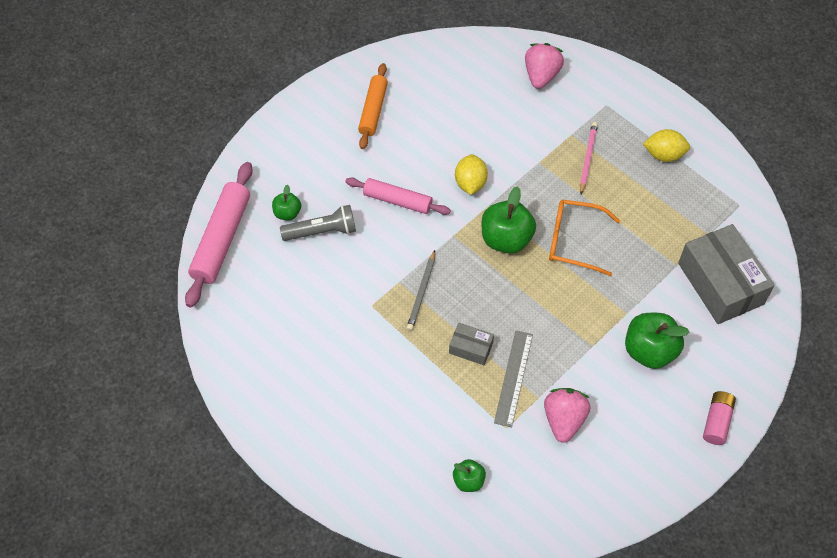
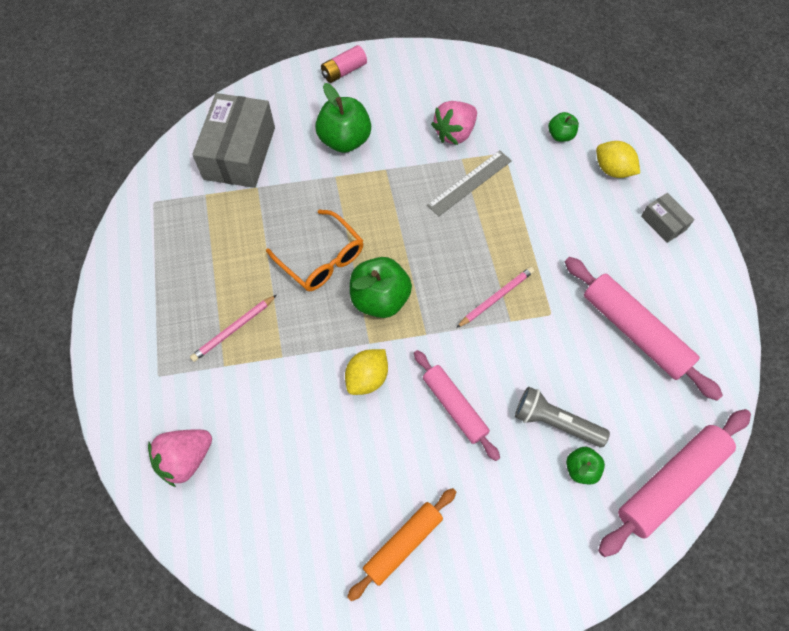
camera: 145 degrees left, 5 degrees up
grey pencil [406,250,435,331] -> pink pencil [456,267,534,328]
grey box [449,323,494,365] -> grey box moved to [641,193,695,243]
yellow lemon [643,129,690,162] -> yellow lemon moved to [596,141,640,178]
none -> pink rolling pin [565,257,723,401]

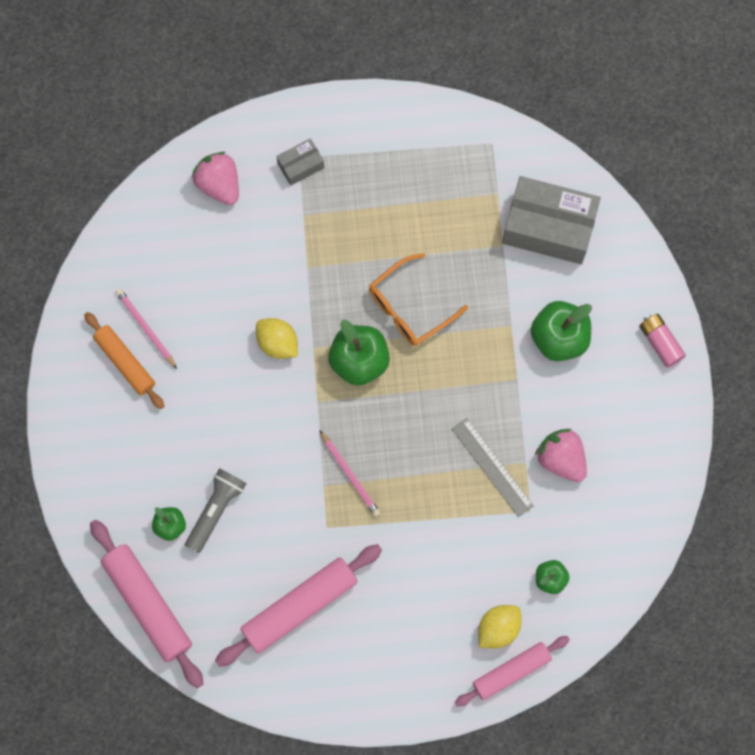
camera: 95 degrees right, 10 degrees up
pink pencil [190,295,276,362] -> pink pencil moved to [115,289,177,369]
pink rolling pin [414,350,500,461] -> pink rolling pin moved to [455,636,570,707]
grey box [641,193,695,243] -> grey box moved to [276,138,324,186]

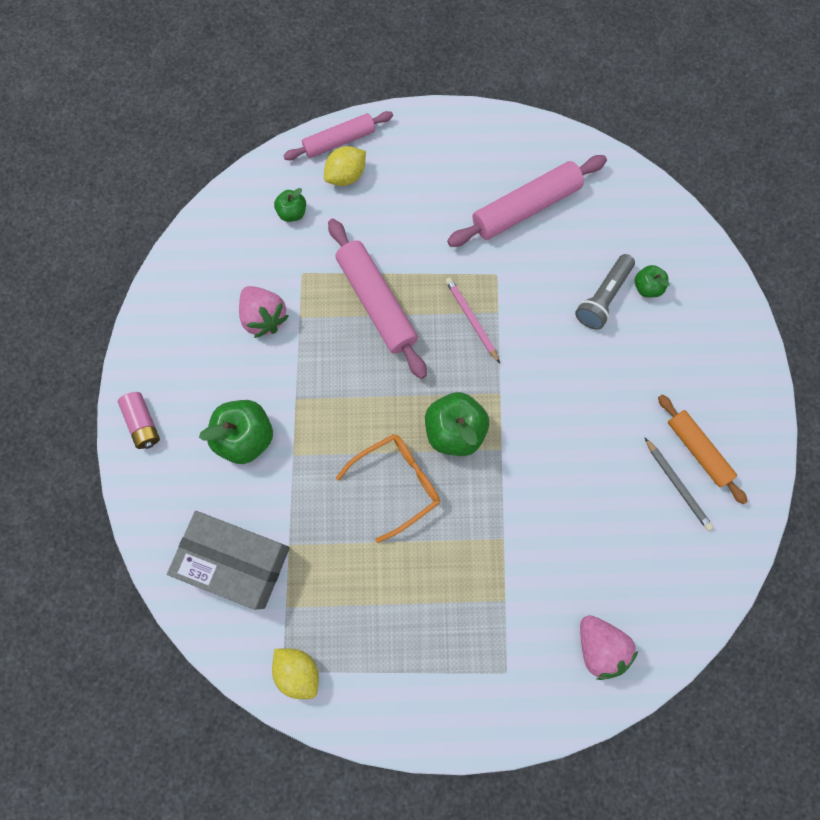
camera: 175 degrees left, 0 degrees up
pink rolling pin [90,520,203,688] -> pink rolling pin moved to [328,219,427,379]
pink pencil [115,289,177,369] -> grey pencil [645,438,713,531]
yellow lemon [256,318,298,359] -> yellow lemon moved to [272,649,319,699]
grey box [276,138,324,186] -> none
grey ruler [452,418,534,517] -> none

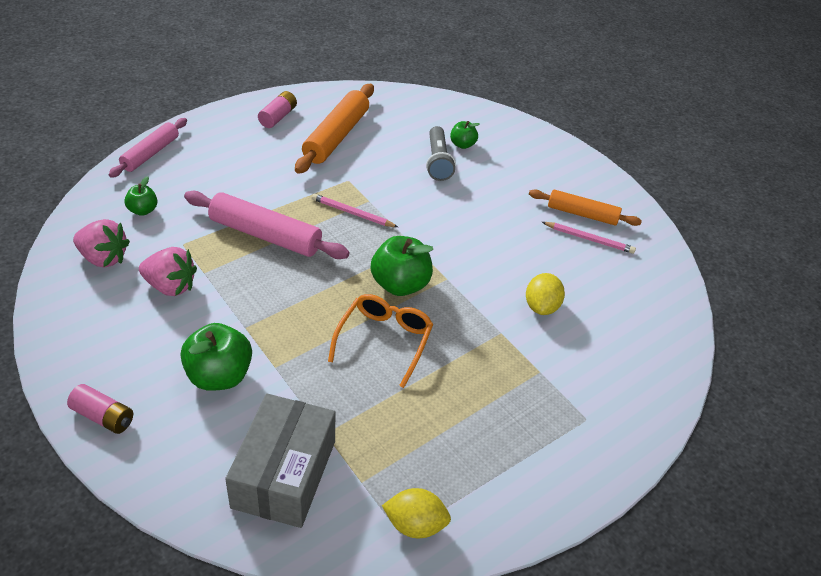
camera: 40 degrees left, 30 degrees down
grey box [167,511,290,610] -> grey box turned 60 degrees counterclockwise [225,393,335,528]
yellow lemon [324,146,366,186] -> yellow lemon moved to [526,273,565,315]
pink rolling pin [447,155,607,247] -> orange rolling pin [295,84,374,174]
pink strawberry [580,615,638,680] -> pink strawberry moved to [73,219,130,268]
grey pencil [645,438,713,531] -> pink pencil [542,222,636,254]
none -> pink battery [258,91,297,128]

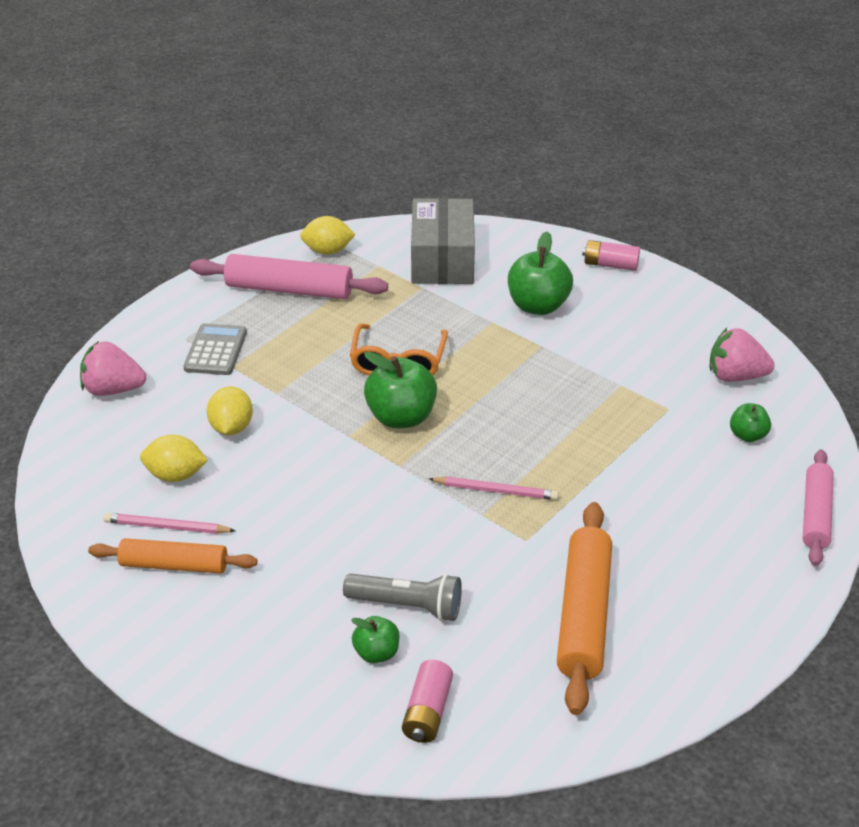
camera: 170 degrees right, 5 degrees down
pink strawberry [139,247,197,296] -> pink strawberry moved to [80,341,146,396]
pink rolling pin [184,191,349,259] -> pink rolling pin moved to [190,254,388,299]
pink battery [258,91,297,128] -> pink battery moved to [402,660,453,743]
grey flashlight [426,126,456,181] -> grey flashlight turned 120 degrees clockwise [343,574,462,621]
none -> yellow lemon [140,435,208,482]
none -> grey calculator [183,323,247,375]

